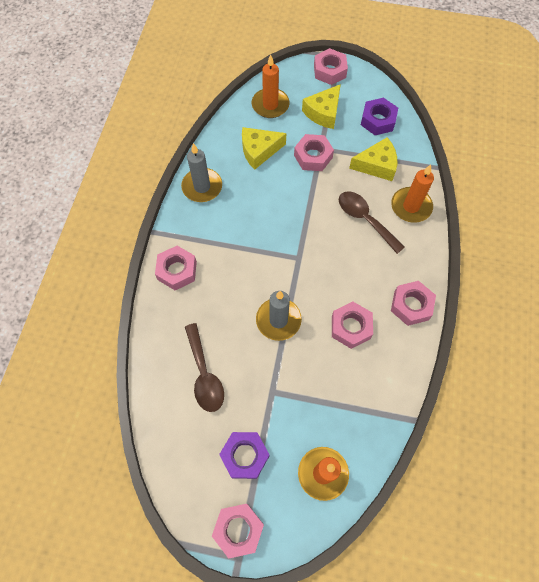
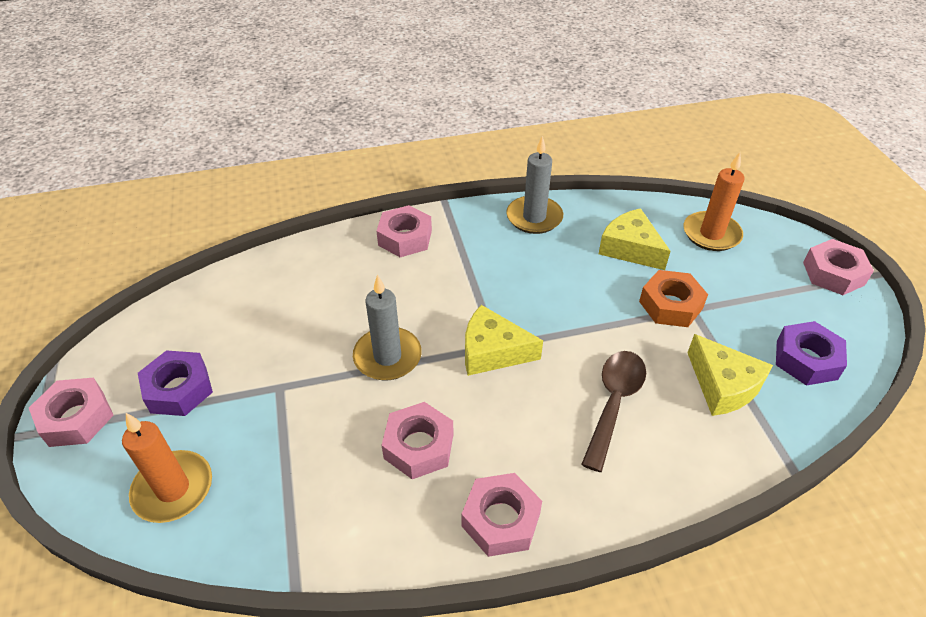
camera: 65 degrees right, 20 degrees down
brown spoon [185,323,224,412] -> none
pink nut [294,134,334,171] -> orange nut [639,270,708,327]
yellow cheese [302,84,341,129] -> yellow cheese moved to [465,305,543,376]
orange candle [391,165,434,223] -> none

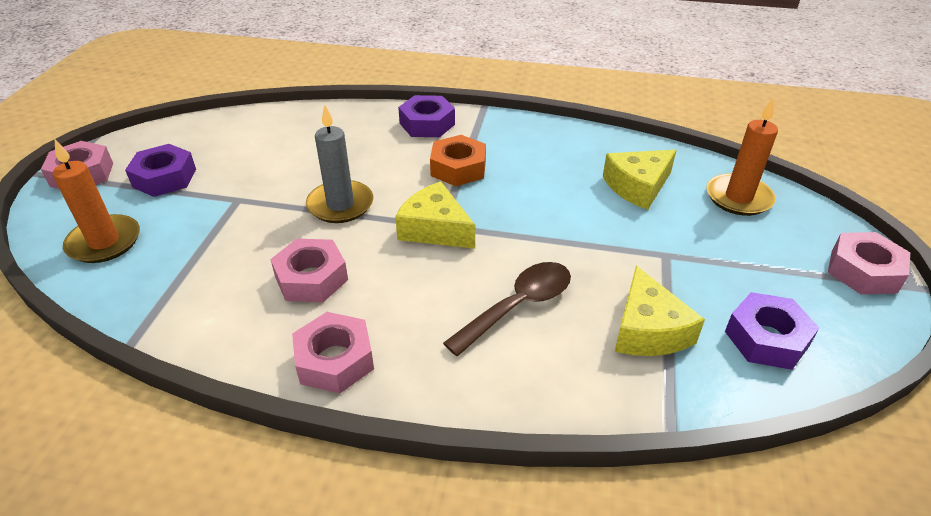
camera: 25 degrees right, 5 degrees down
pink nut [376,205,432,257] -> purple nut [398,95,455,137]
grey candle [506,136,563,234] -> none
yellow cheese [599,208,671,270] -> yellow cheese turned 105 degrees counterclockwise [603,150,677,210]
orange nut [639,270,708,327] -> orange nut moved to [430,135,486,186]

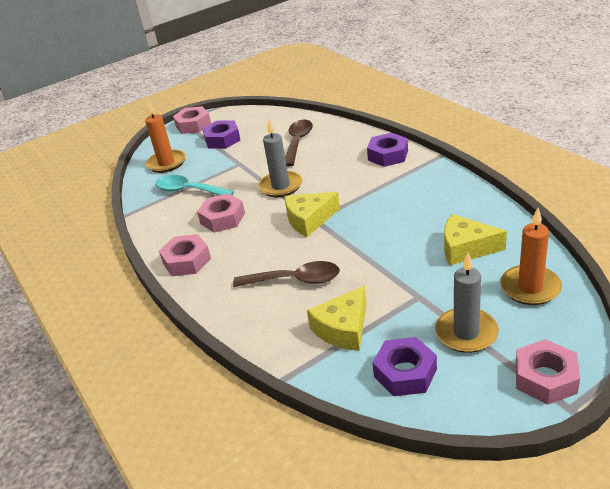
camera: 50 degrees right, 5 degrees down
yellow cheese [395,181,475,249] -> yellow cheese turned 105 degrees counterclockwise [285,192,340,237]
orange nut [430,135,486,186] -> none
none -> turquoise spoon [155,175,234,195]
none -> brown spoon [285,120,313,167]
none -> grey candle [435,253,499,353]

